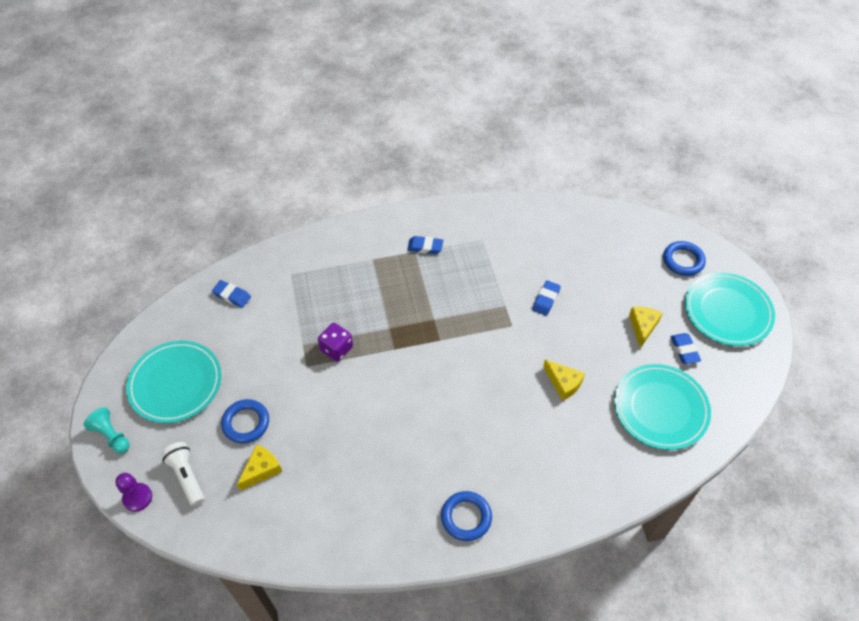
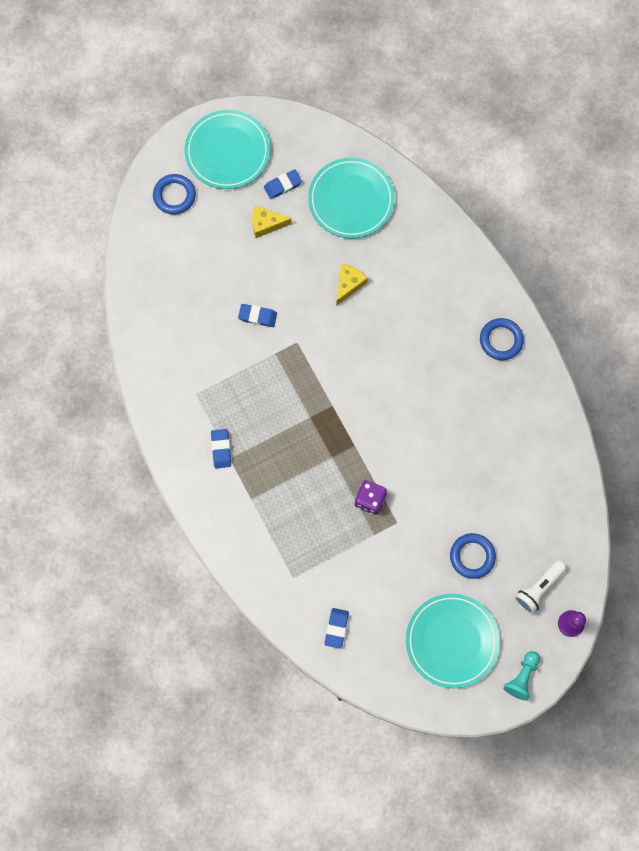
camera: 105 degrees left, 20 degrees up
yellow cheese [237,445,282,491] -> none

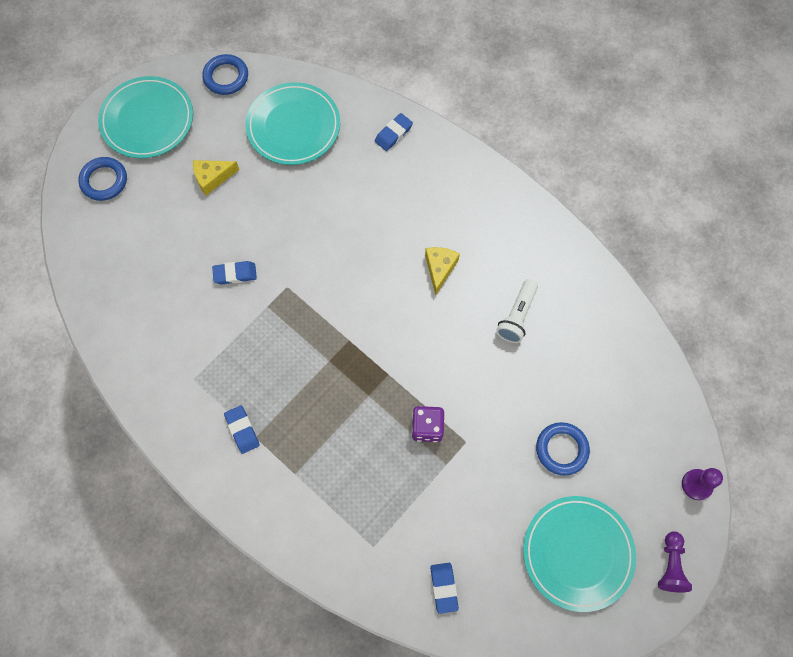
camera: 20 degrees left, 5 degrees down
blue eraser [264,170,302,199] -> blue eraser moved to [375,113,413,151]
yellow cheese [336,264,368,306] -> yellow cheese moved to [425,247,460,295]
blue ring [480,318,524,360] -> blue ring moved to [202,54,248,95]
turquoise pawn [503,651,540,701] -> purple pawn [658,531,692,593]
white flashlight [515,560,566,614] -> white flashlight moved to [496,279,538,343]

